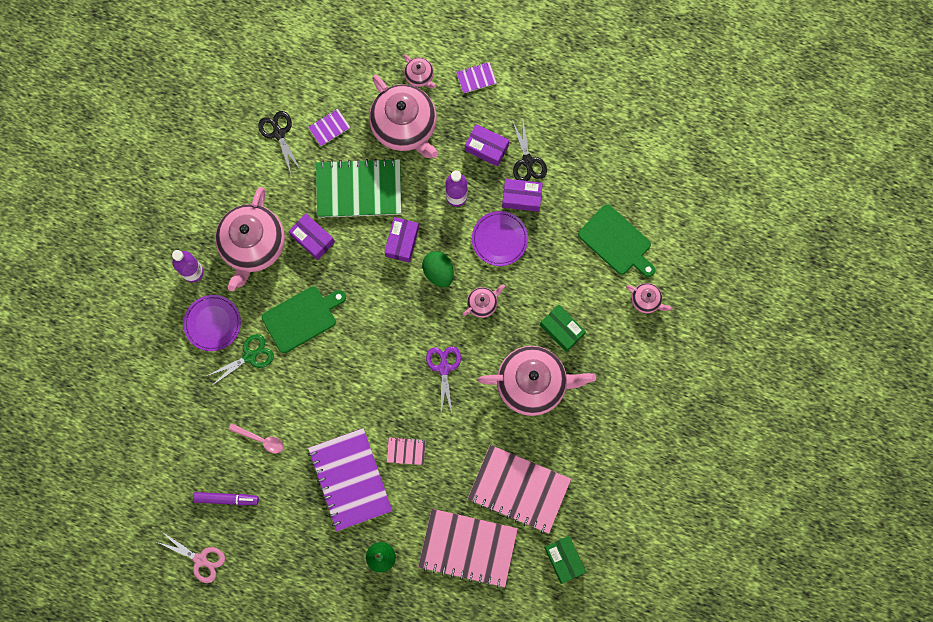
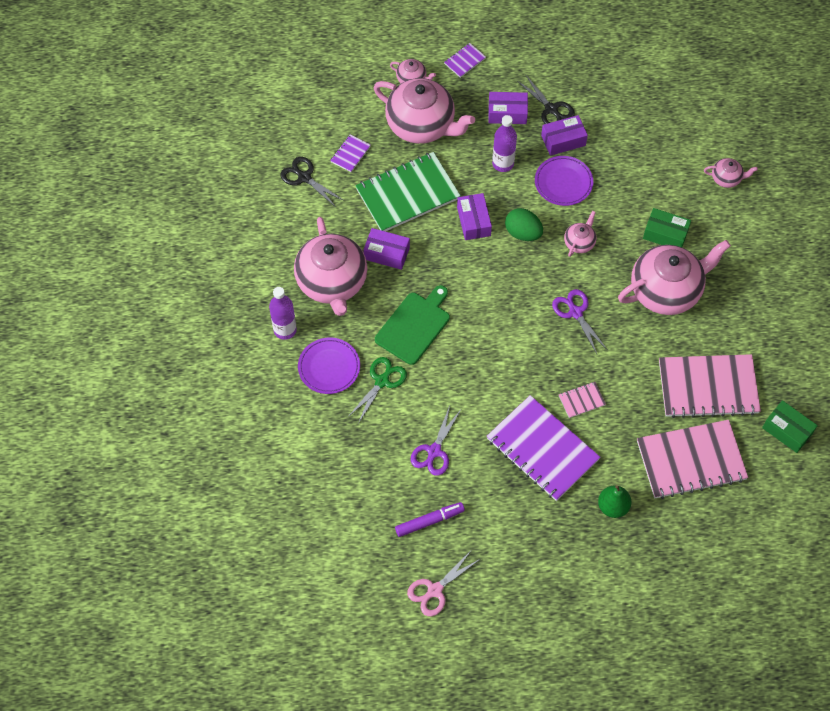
camera: 25 degrees left, 15 degrees down
pink scissors [157,531,225,583] -> pink scissors turned 135 degrees clockwise [407,551,480,616]
pink spoon [229,423,284,453] -> purple scissors [411,406,462,476]
green cutting board [578,204,655,277] -> none

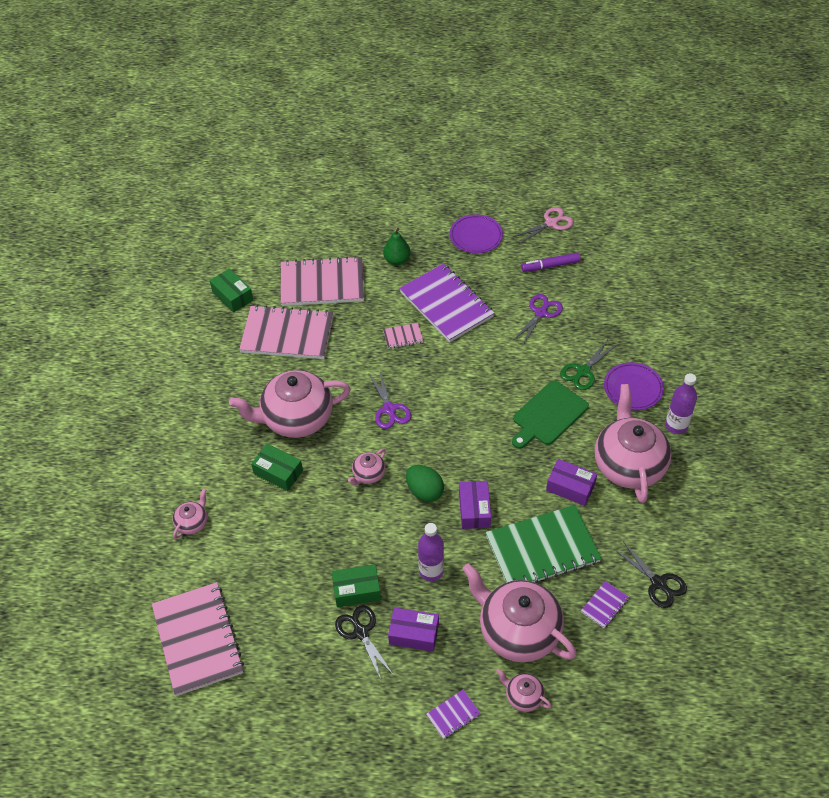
camera: 170 degrees left, 10 degrees down
purple plate [535,156,593,206] -> purple plate moved to [450,214,503,253]
purple box [541,115,588,156] -> green box [332,564,381,607]
pink teapot [704,158,758,188] -> pink teapot turned 105 degrees clockwise [172,488,207,539]
none -> pink notebook [152,582,244,696]

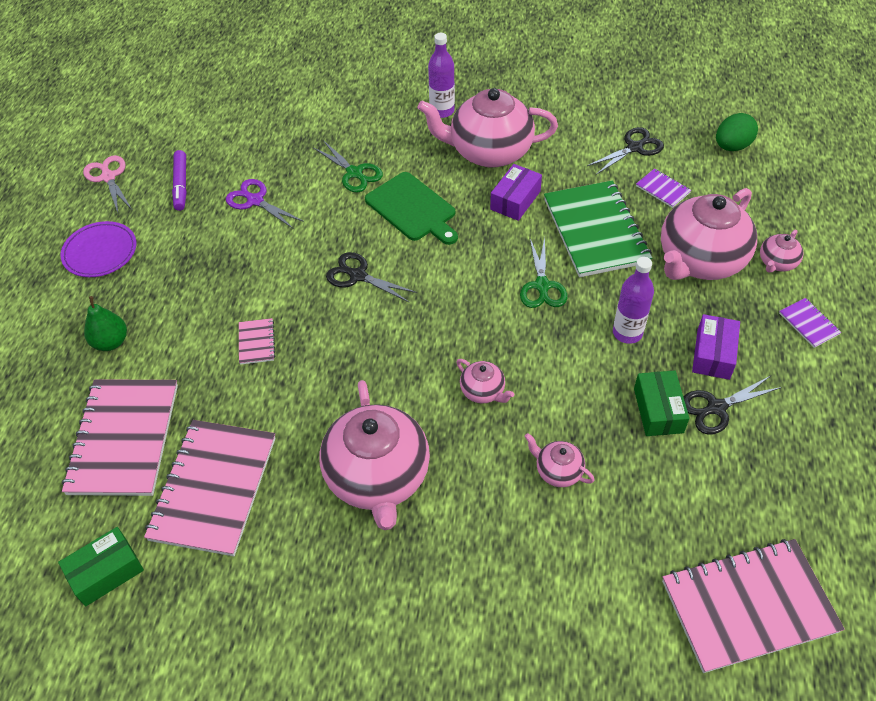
camera: 85 degrees left, 0 degrees up
pink teapot [172,488,207,539] -> pink teapot moved to [524,433,595,487]
green box [251,444,303,491] -> none
purple scissors [369,372,411,429] -> none
purple notebook [399,263,495,342] -> none
green egg [406,465,444,502] -> green egg moved to [716,113,758,151]
purple box [459,481,491,529] -> green scissors [520,237,567,308]
purple plate [604,362,664,410] -> none
none -> black scissors [326,252,417,303]

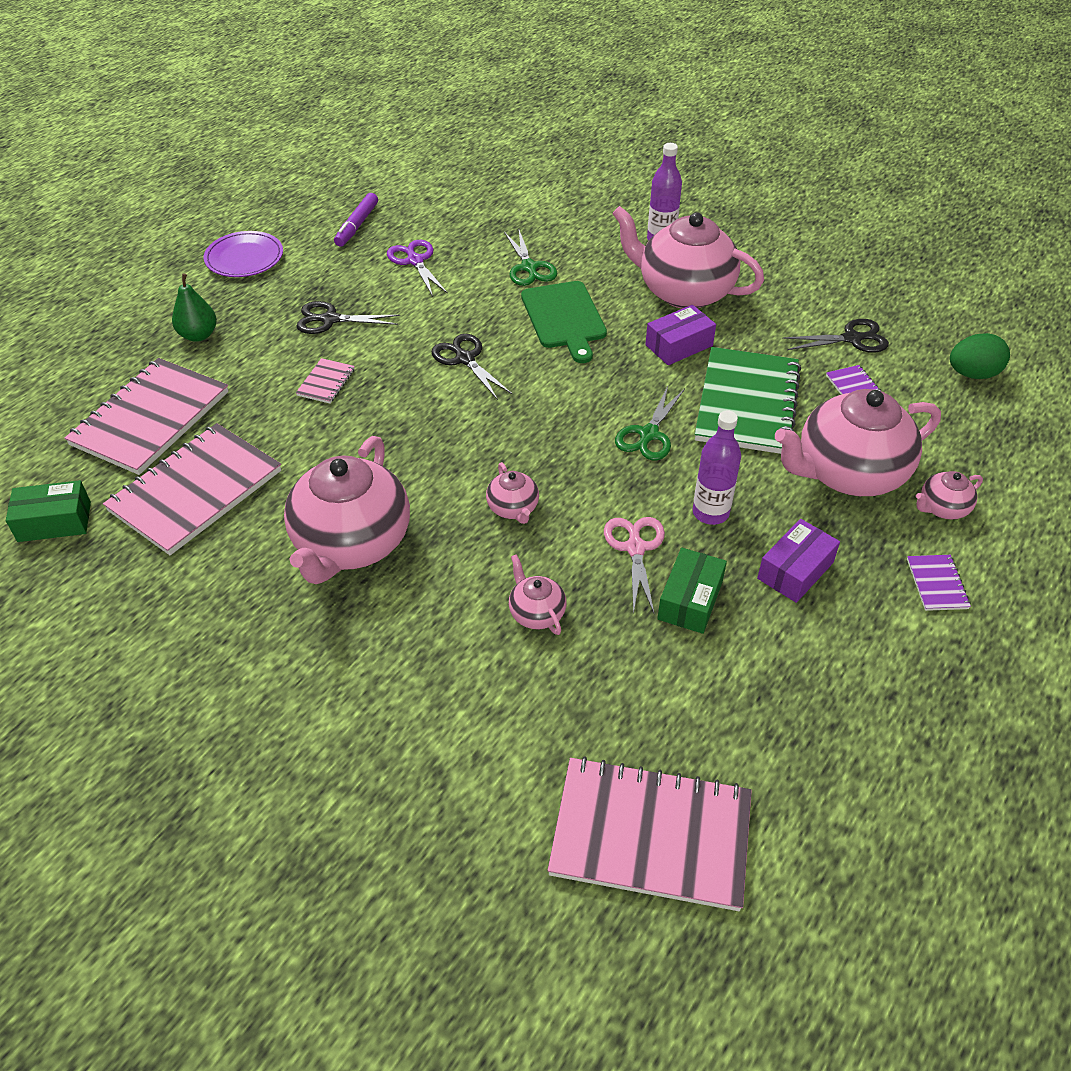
camera: 25 degrees right, 5 degrees down
pink scissors [83,155,131,212] -> pink scissors moved to [604,517,665,615]
black scissors [684,376,782,435] -> black scissors moved to [297,301,400,334]

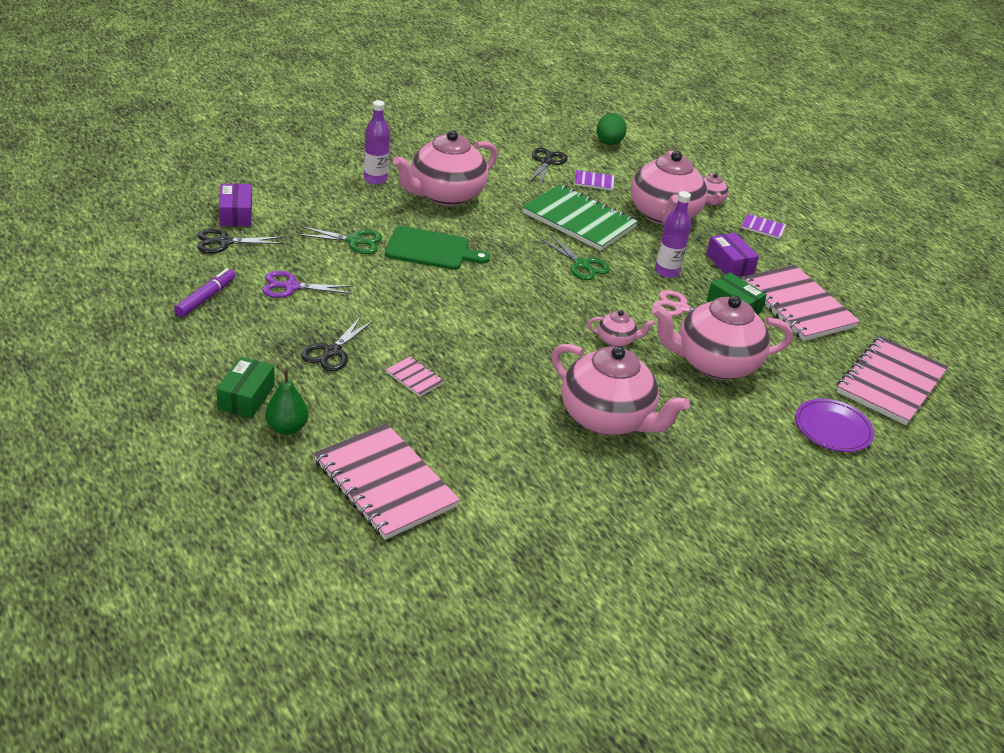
camera: 70 degrees left, 10 degrees down
green box [6,480,91,542] -> green box moved to [216,357,275,418]
pink notebook [103,423,281,555] -> pink notebook moved to [742,265,860,341]
purple plate [204,231,283,277] -> purple plate moved to [795,399,874,452]
purple marker [334,193,378,247] -> purple marker turned 105 degrees counterclockwise [174,268,235,317]
black scissors [431,334,512,400] -> black scissors moved to [197,228,284,253]
pink teapot [509,554,567,635] -> pink teapot [652,295,793,380], size x2.24
purple box [645,305,716,365] -> purple box moved to [219,184,252,226]

